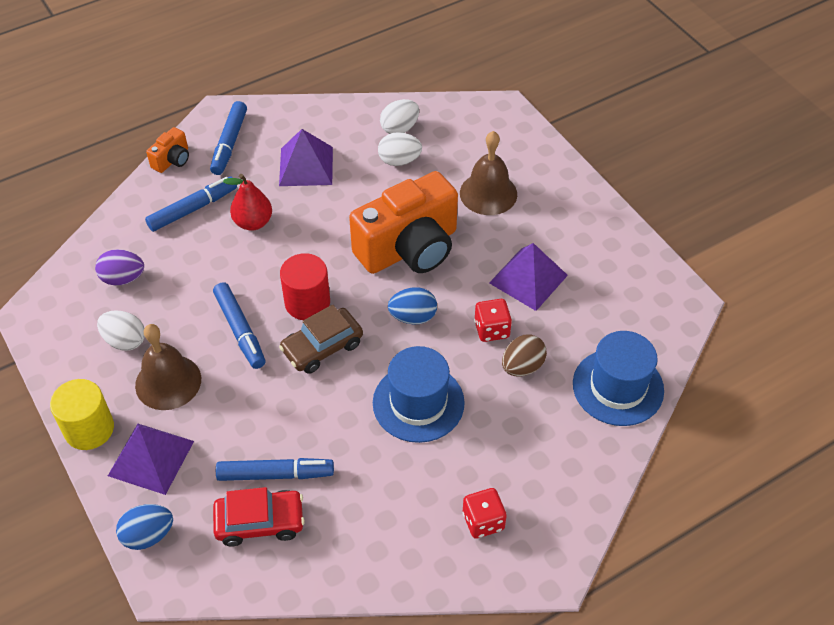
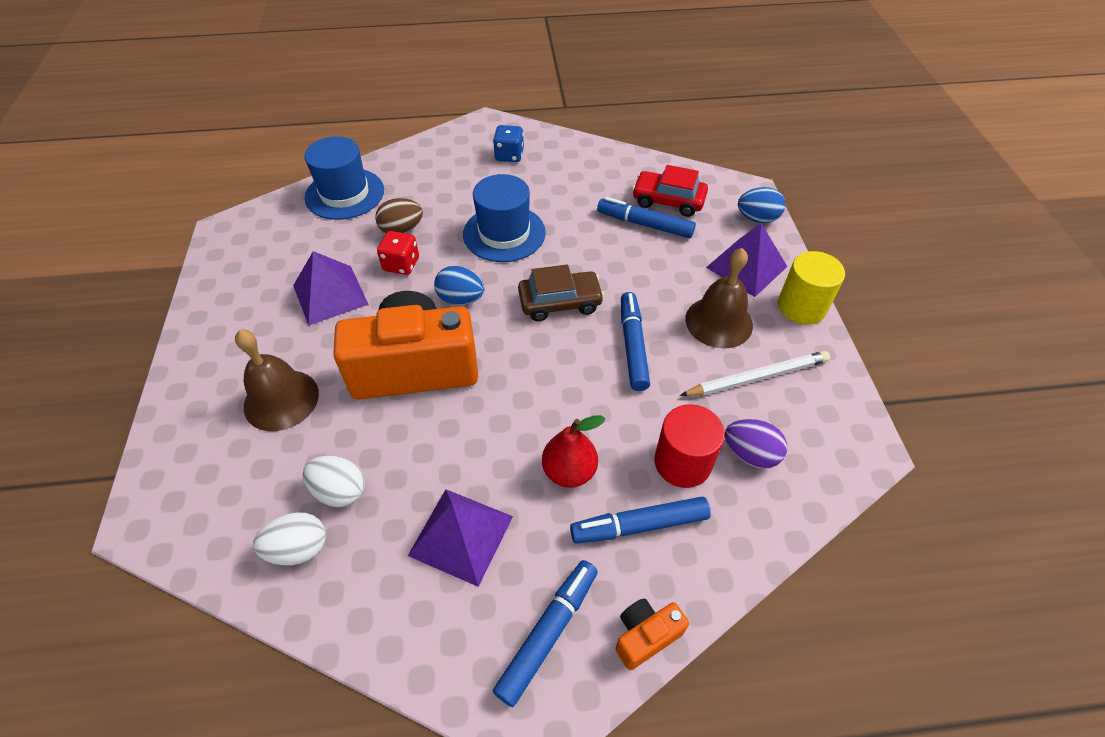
camera: 155 degrees left, 0 degrees up
white egg [97,310,145,351] -> white pencil [680,351,830,396]
red cylinder [280,253,330,320] -> red cylinder moved to [654,404,725,488]
red dice [463,488,507,539] -> blue dice [493,125,524,162]

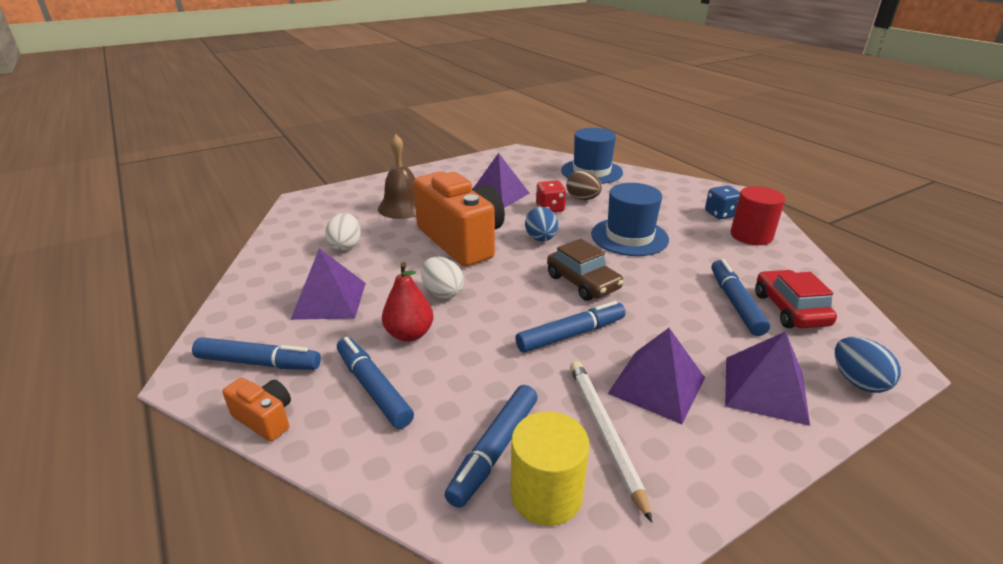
camera: 65 degrees right, 20 degrees down
white egg [253,512,326,566] -> white egg moved to [421,257,464,299]
red cylinder [654,404,725,488] -> red cylinder moved to [730,186,785,245]
white pencil [680,351,830,396] -> white pencil turned 150 degrees counterclockwise [570,361,652,523]
brown bell [685,248,753,349] -> purple pyramid [608,328,705,424]
purple egg [725,419,787,469] -> blue marker [444,385,538,508]
yellow cylinder [778,251,845,324] -> yellow cylinder moved to [511,411,590,526]

